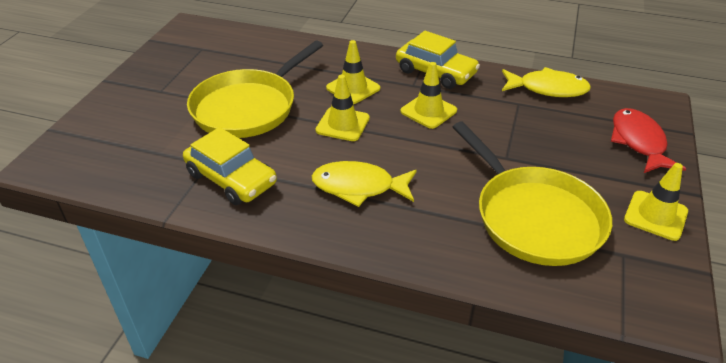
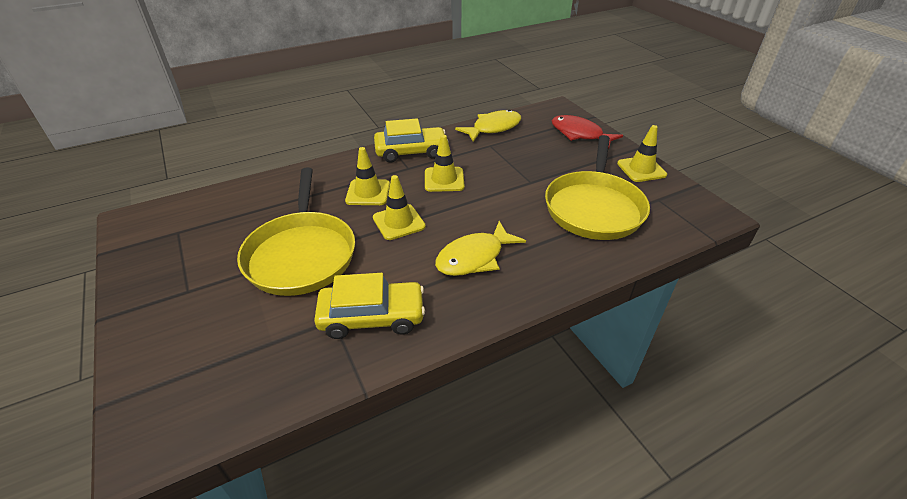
camera: 45 degrees left, 0 degrees up
yellow pan [453,122,612,266] -> yellow pan turned 90 degrees clockwise [545,135,650,240]

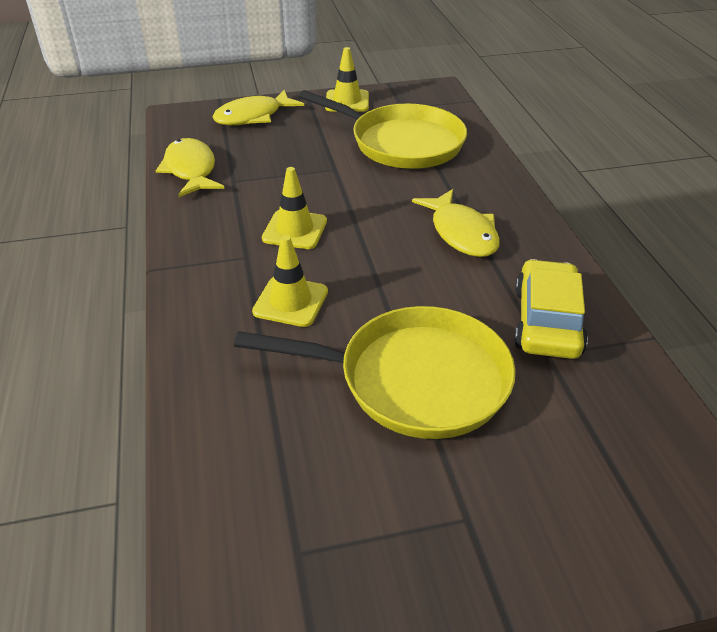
camera: 75 degrees left, 0 degrees up
yellow traffic cone [373,175,426,240] -> none
yellow car [374,118,448,163] -> none
red fish [552,115,623,149] -> yellow fish [213,90,304,125]

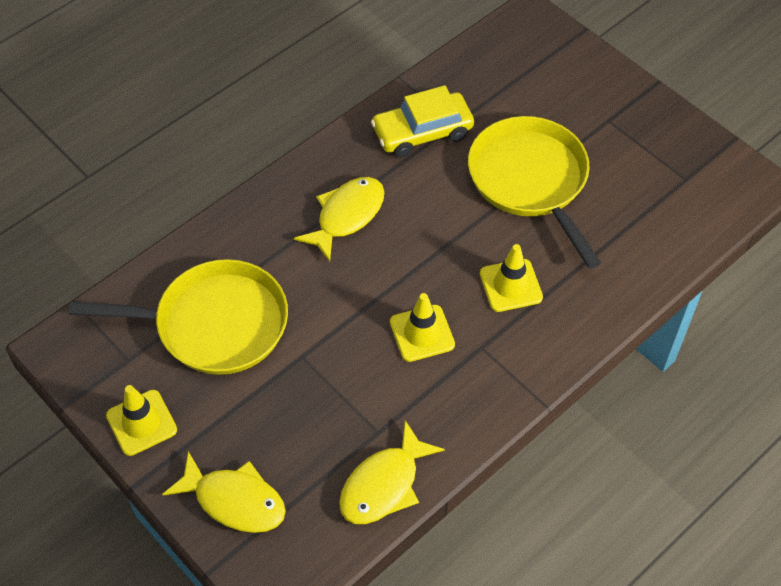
camera: 120 degrees left, 15 degrees up
yellow pan [299,90,467,169] -> yellow pan turned 90 degrees clockwise [69,259,288,375]

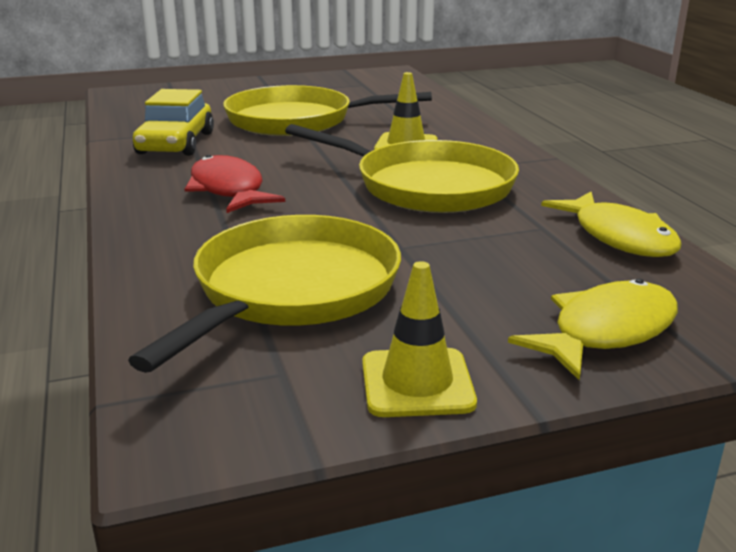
camera: 65 degrees left, 30 degrees down
yellow fish [294,177,384,262] -> red fish [185,155,285,213]
yellow traffic cone [390,293,455,362] -> yellow pan [285,124,519,213]

